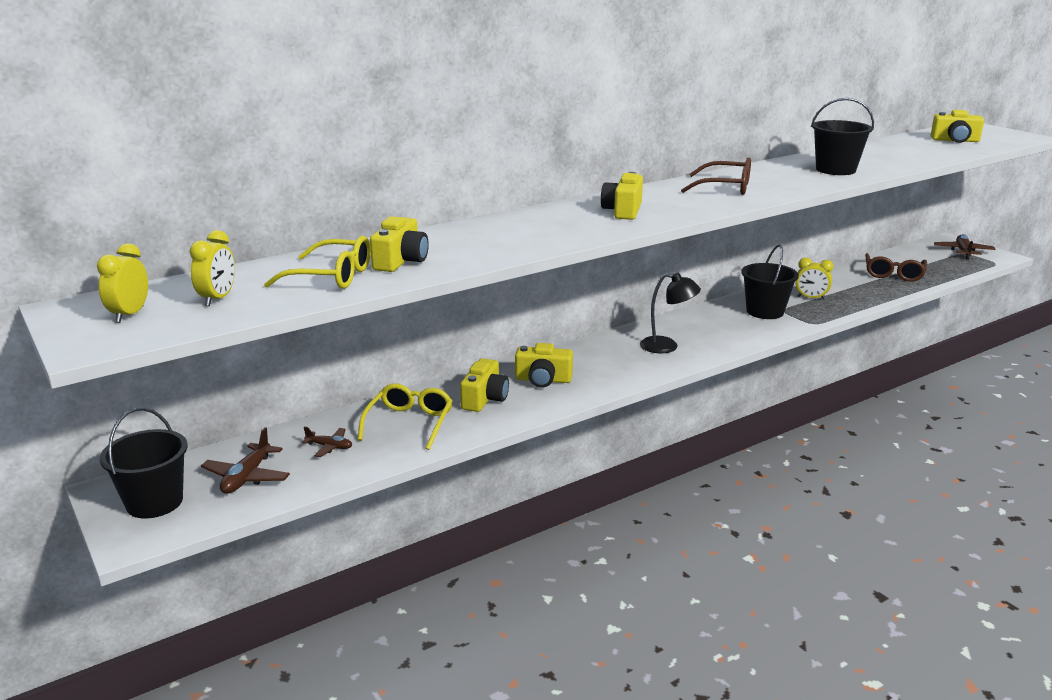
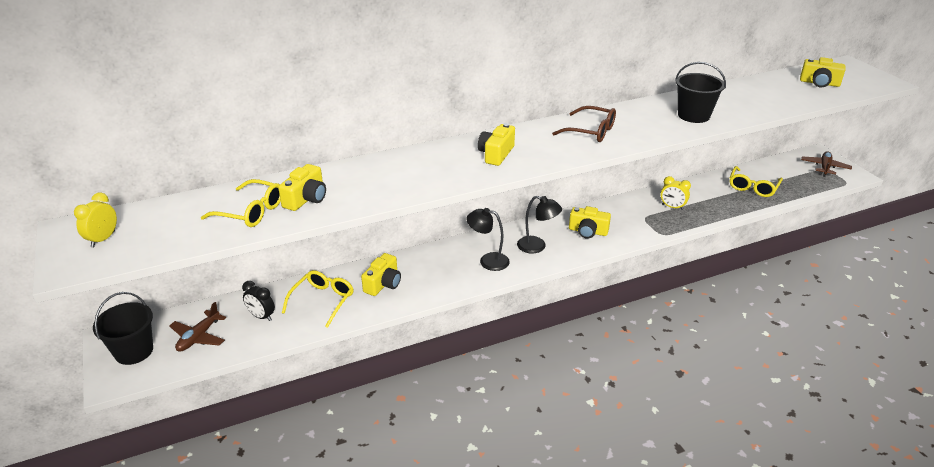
camera: 10 degrees right, 10 degrees up
yellow clock [189,230,235,306] -> none
brown plane [302,427,352,457] -> black clock [242,281,275,321]
yellow camera [515,343,573,388] -> yellow camera moved to [569,206,611,239]
black bucket [741,245,799,319] -> none
brown glasses [865,253,927,282] -> yellow glasses [730,166,783,197]
none -> black lamp [466,208,510,271]

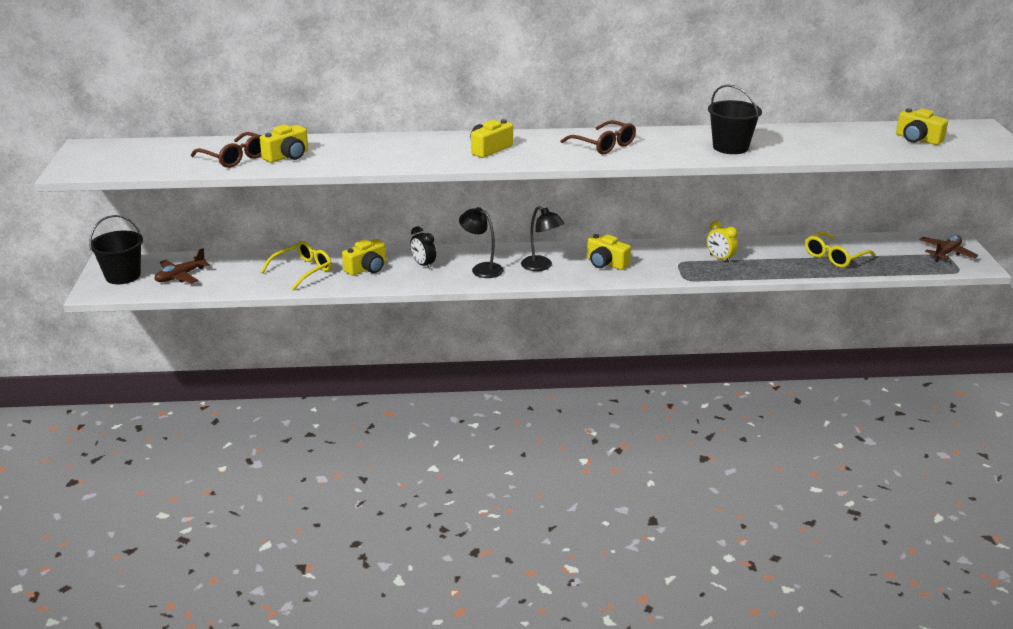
camera: 20 degrees right, 5 degrees down
yellow clock [74,193,117,247] -> none
yellow glasses [201,179,281,227] -> brown glasses [191,132,262,168]
black clock [242,281,275,321] -> black clock moved to [410,226,436,269]

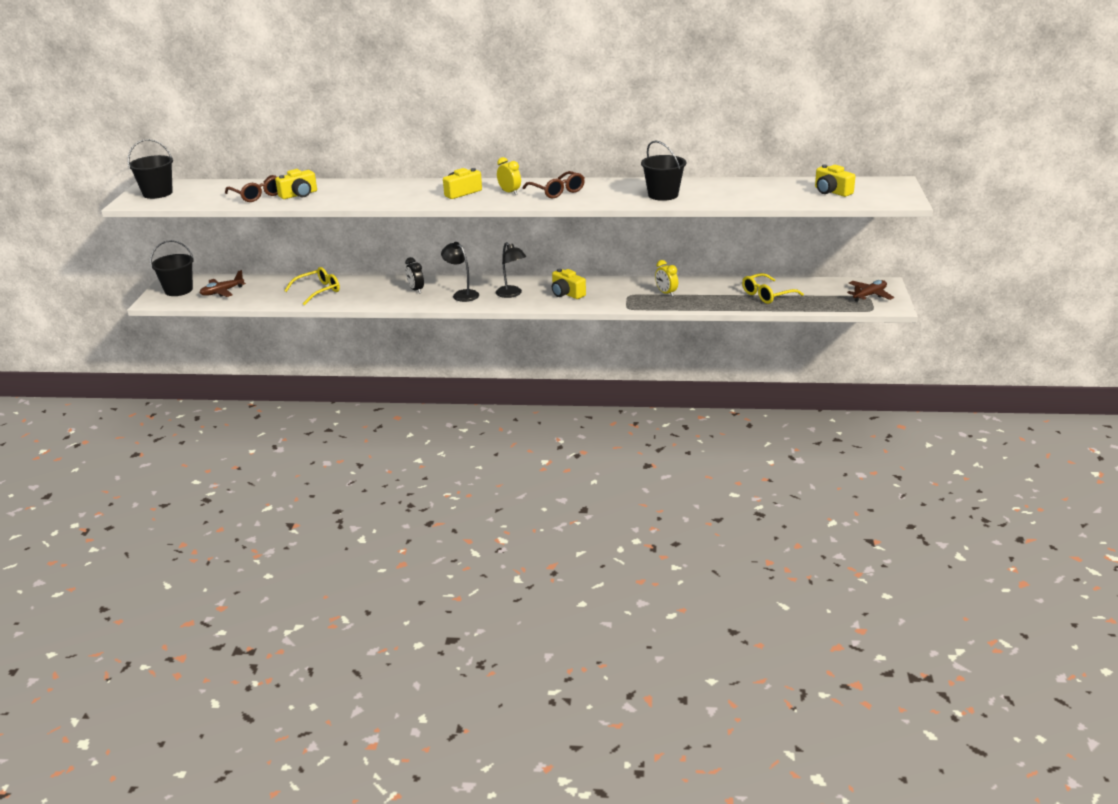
camera: 10 degrees right, 0 degrees up
yellow camera [342,239,386,276] -> none
none -> black bucket [128,139,173,199]
none -> yellow clock [497,157,521,195]

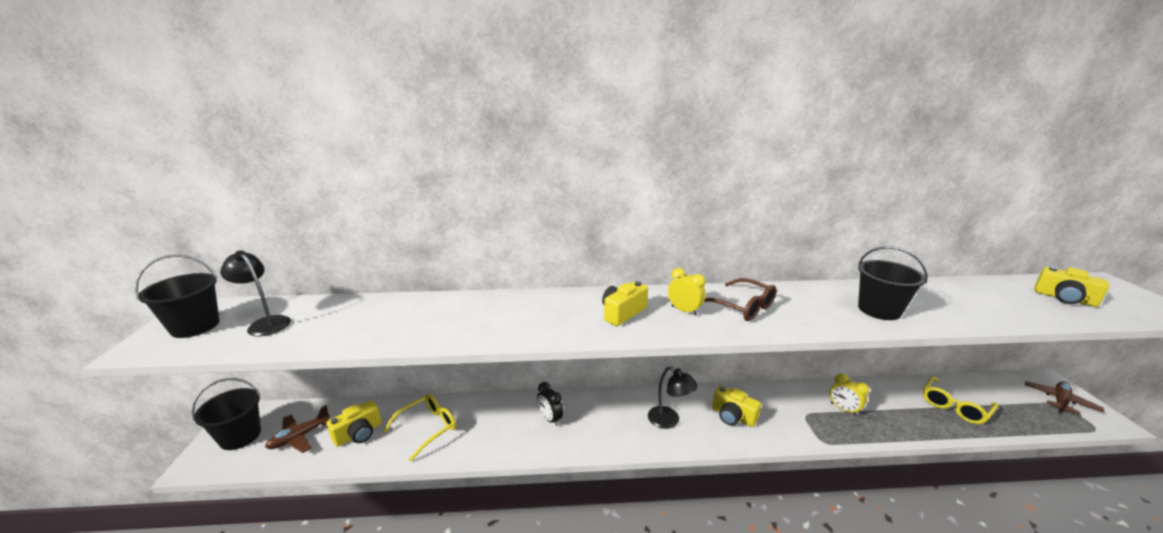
camera: 10 degrees left, 5 degrees down
brown glasses [225,175,278,202] -> none
yellow camera [275,169,317,199] -> yellow camera moved to [326,400,382,447]
black lamp [441,242,479,302] -> black lamp moved to [220,250,291,336]

